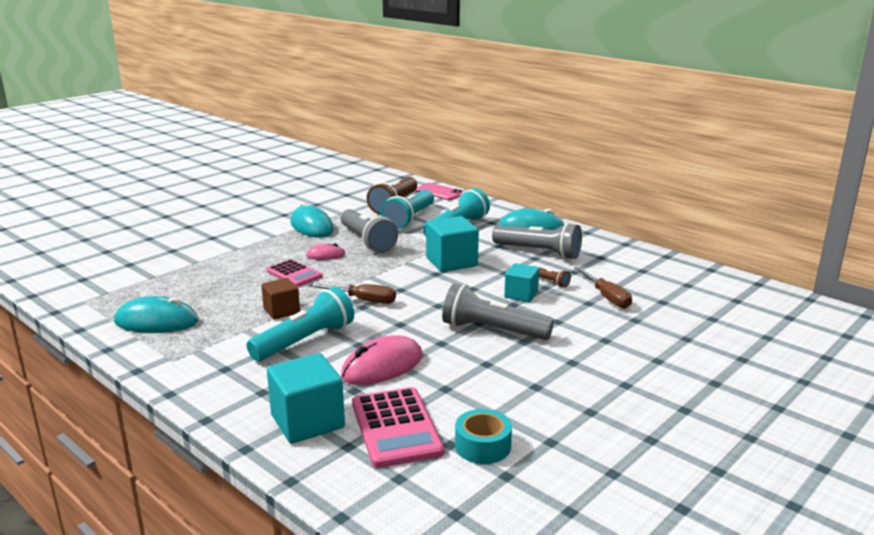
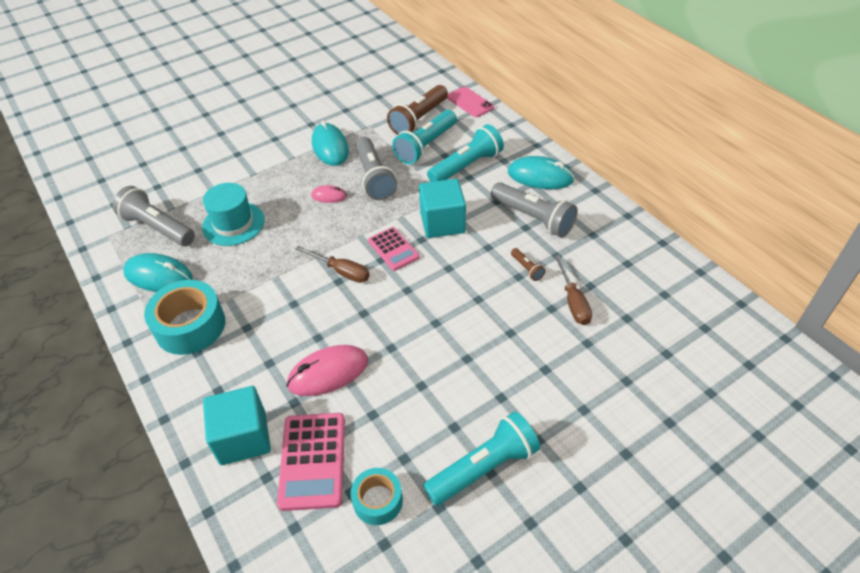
camera: 15 degrees right, 25 degrees up
turquoise flashlight [247,286,354,361] -> turquoise flashlight moved to [423,412,540,506]
brown cube [261,278,300,319] -> none
pink calculator [267,259,322,287] -> pink calculator moved to [368,227,420,271]
grey flashlight [442,283,554,340] -> grey flashlight moved to [113,186,195,246]
turquoise cube [504,263,539,302] -> none
none -> turquoise tape [144,280,225,355]
none -> turquoise hat [202,183,265,246]

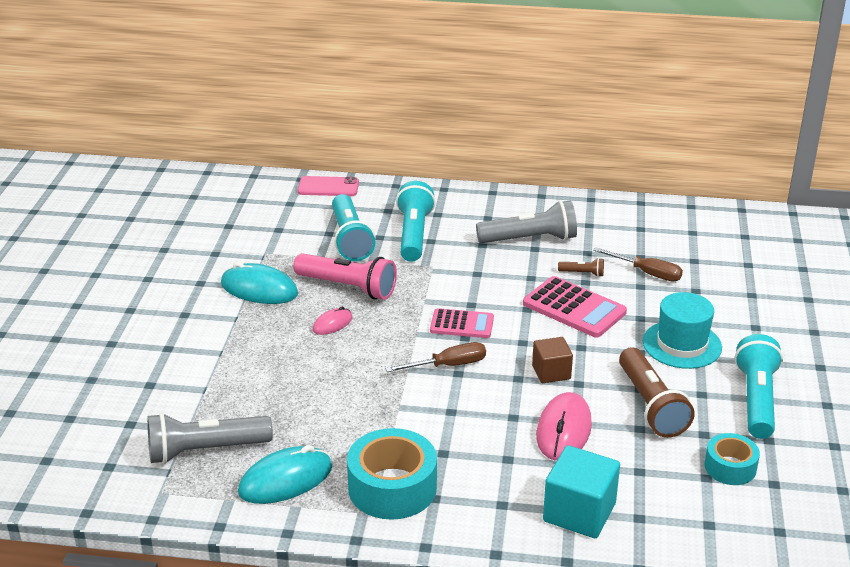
camera: 50 degrees left, 15 degrees down
turquoise hat [202,183,265,246] -> turquoise hat moved to [643,292,722,369]
pink calculator [277,413,345,511] -> pink calculator moved to [523,276,627,338]
grey flashlight [355,137,397,200] -> pink flashlight [293,253,397,300]
brown flashlight [387,85,448,135] -> brown flashlight moved to [619,347,695,438]
turquoise cube [419,179,466,238] -> none
turquoise mouse [508,156,575,189] -> none
none -> brown cube [532,337,573,383]

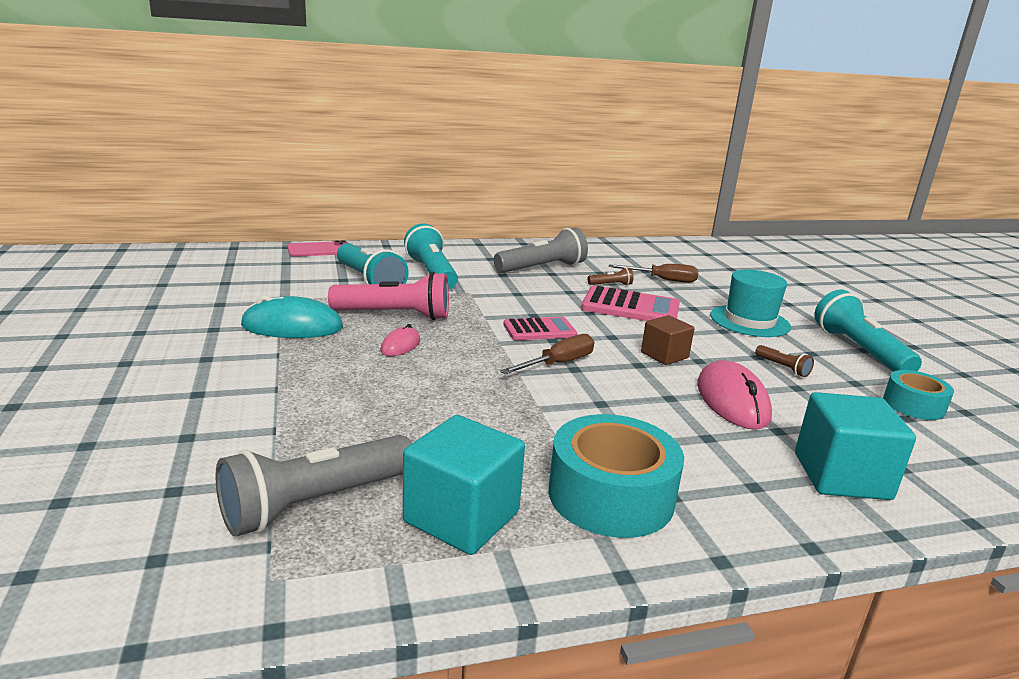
camera: 25 degrees left, 10 degrees down
turquoise mouse [238,445,332,504] -> turquoise cube [403,415,525,555]
brown flashlight [619,347,695,438] -> brown flashlight [755,345,814,377], size x0.45

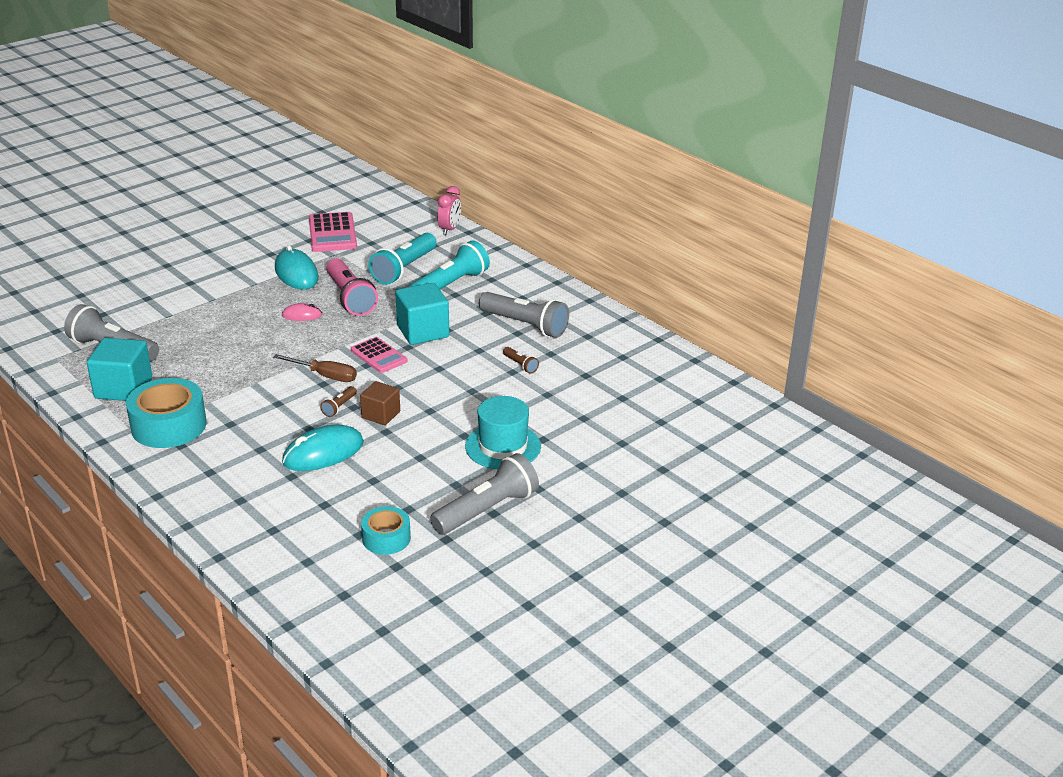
camera: 65 degrees right, 10 degrees up
pink phone [287,241,348,257] -> pink clock [437,186,461,235]
pink calculator [581,286,680,321] -> pink calculator moved to [309,212,357,252]
brown screwdriver [609,264,698,283] -> none
pink mouse [697,360,772,430] -> turquoise mouse [282,424,364,471]
brown flashlight [755,345,814,377] -> brown flashlight moved to [320,386,357,417]
turquoise cube [795,392,916,500] -> turquoise cube moved to [395,283,449,345]
turquoise flashlight [814,289,922,372] -> grey flashlight [430,453,539,535]

